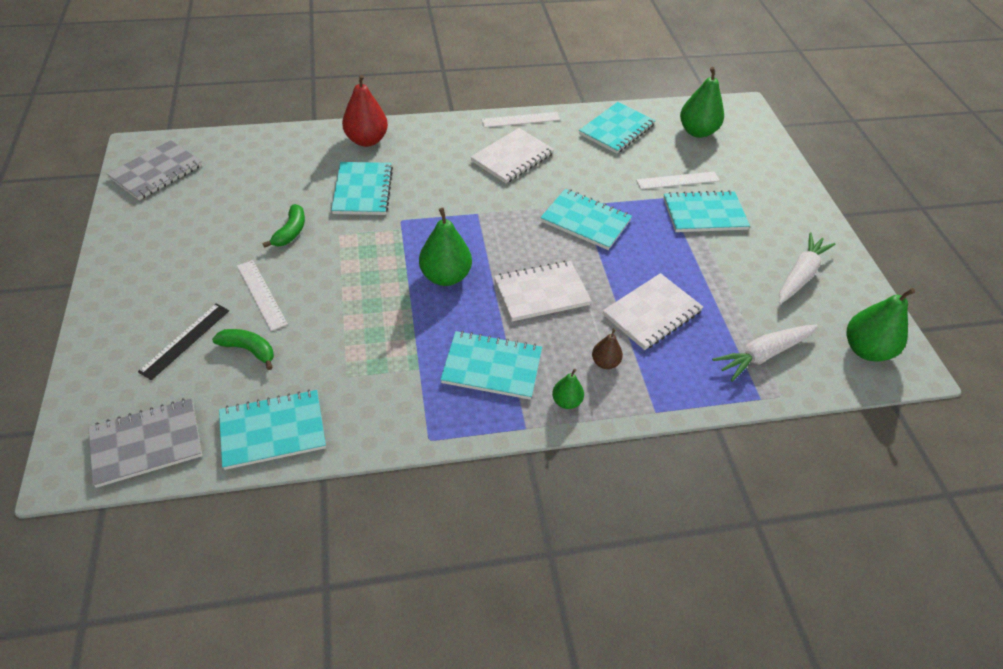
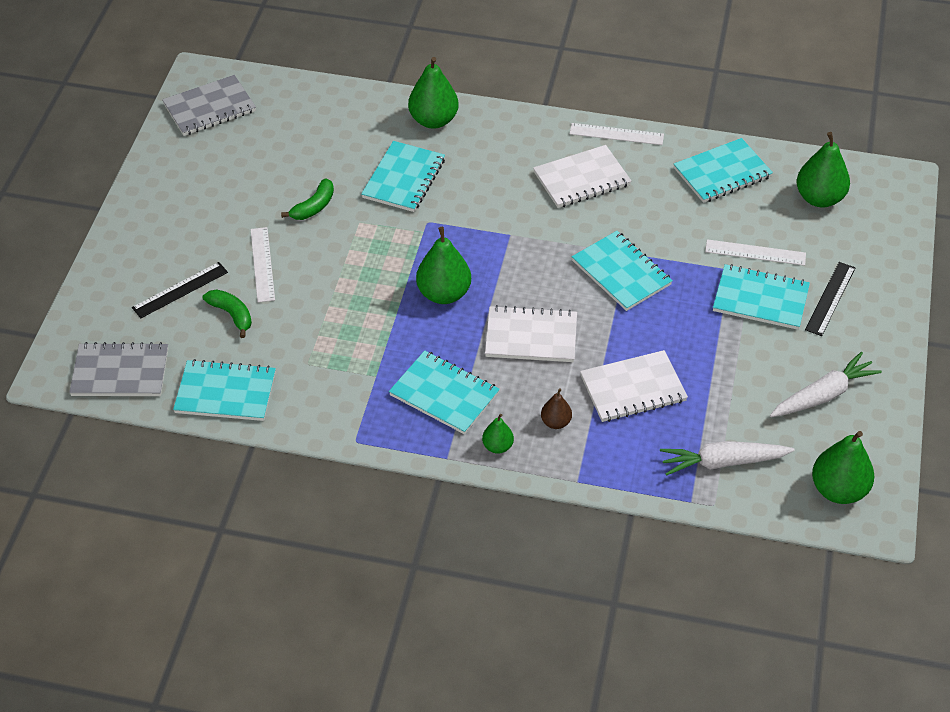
camera: 25 degrees right, 0 degrees up
red pear [342,75,388,147] -> green pear [408,57,459,129]
none -> black ruler [805,262,855,336]

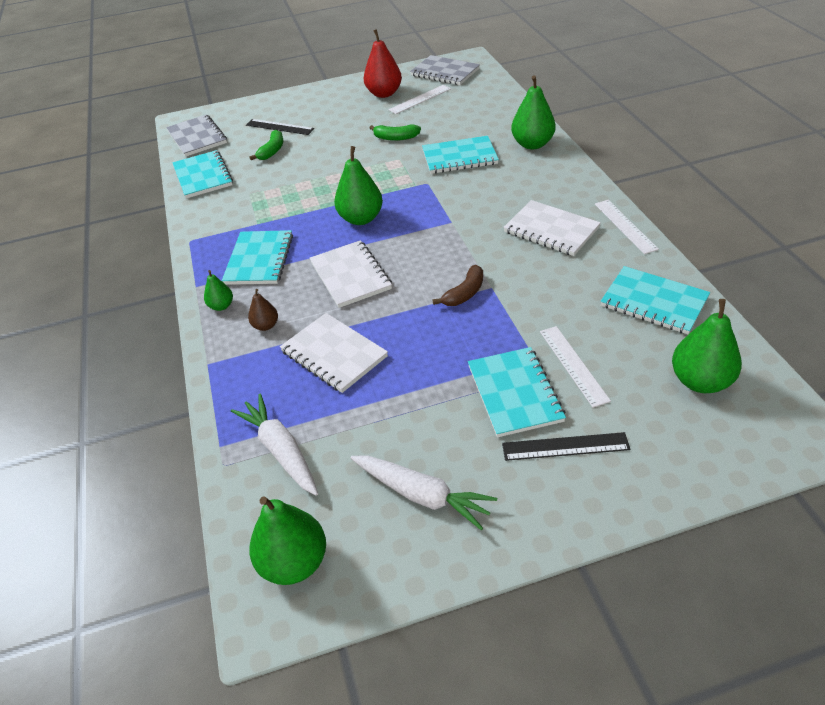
camera: 65 degrees right, 5 degrees down
white ruler [250,227,275,302] -> white ruler moved to [389,85,451,114]
turquoise notebook [572,231,673,311] -> brown banana [433,265,483,306]
none -> red pear [364,29,402,98]

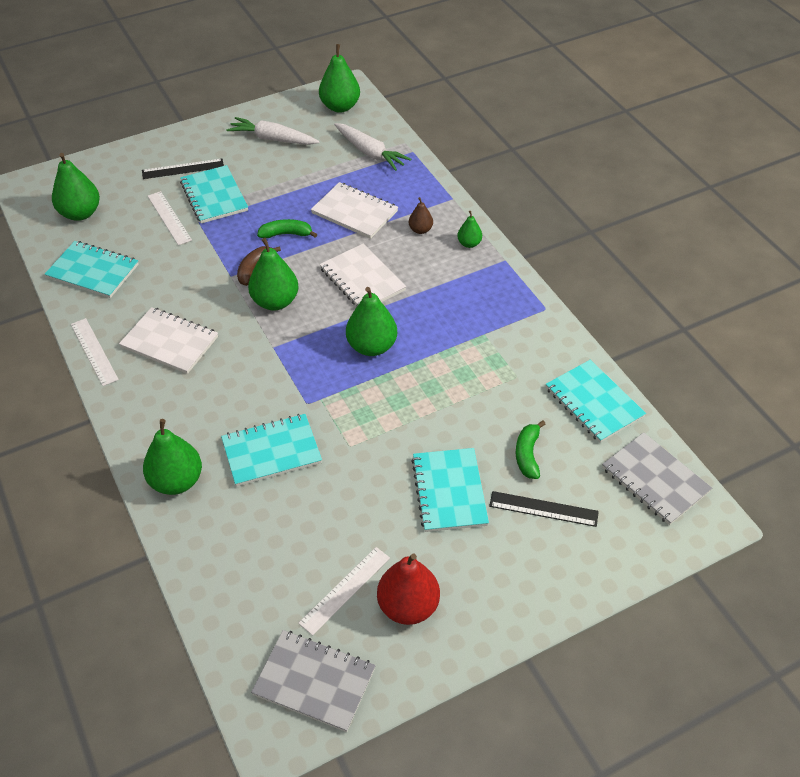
camera: 165 degrees right, 5 degrees up
turquoise notebook [222,230,293,285] -> turquoise notebook moved to [411,448,489,532]
green banana [369,124,421,141] -> green banana moved to [257,219,318,238]
none -> green pear [248,238,299,310]

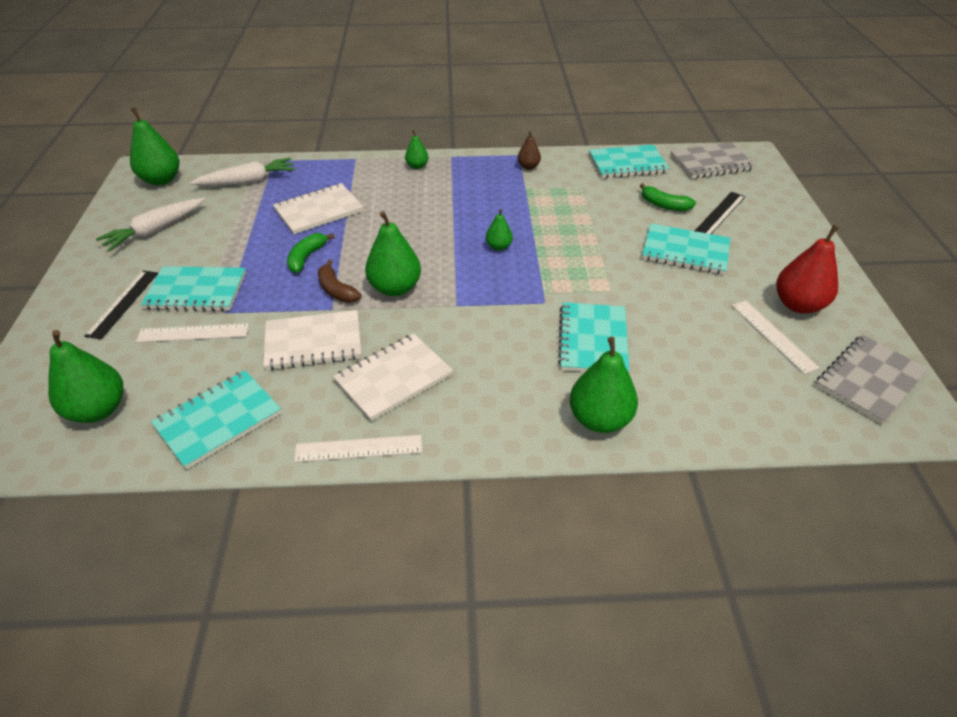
camera: 65 degrees left, 5 degrees down
white notebook [320,244,406,307] -> white notebook moved to [263,310,361,370]
green pear [346,287,397,356] -> green pear [486,209,513,251], size x0.53
brown pear [409,197,433,234] -> brown pear moved to [518,131,541,170]

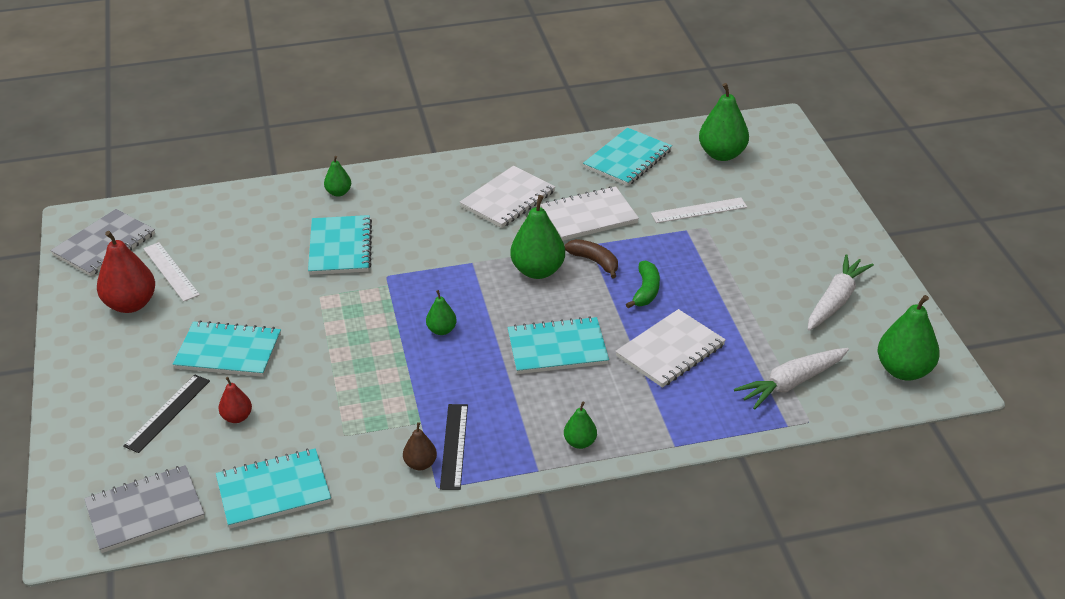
camera: 170 degrees right, 5 degrees down
black ruler [85,270,158,339] -> black ruler moved to [440,404,468,490]
turquoise notebook [141,266,246,311] -> turquoise notebook moved to [507,316,609,374]
white ruler [294,435,422,462] -> none
green pear [570,337,638,433] -> green pear [324,156,351,197], size x0.53
green banana [640,183,696,211] -> red pear [218,377,252,423]

